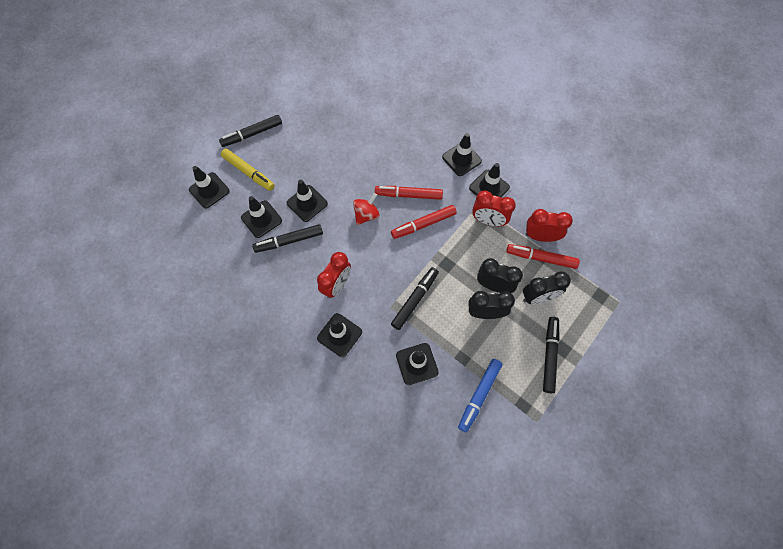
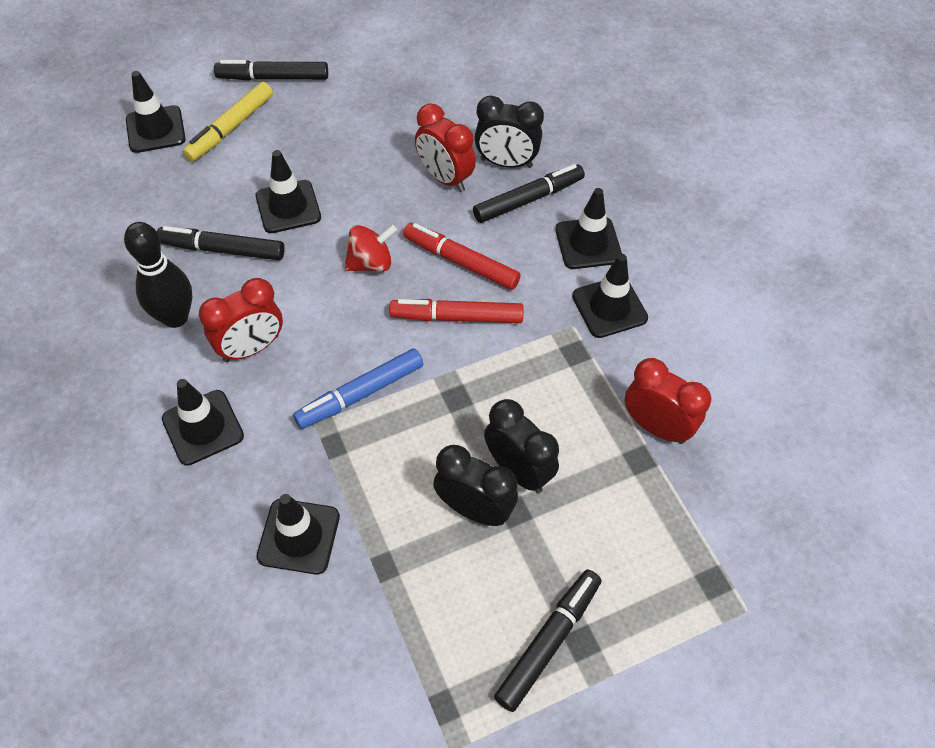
camera: 25 degrees right, 10 degrees down
yellow marker [221,149,275,191] -> yellow marker turned 60 degrees clockwise [183,82,273,162]
black traffic cone [241,196,282,238] -> none
black marker [391,267,439,330] -> black marker moved to [473,164,585,223]
blue marker [458,359,502,433] -> blue marker moved to [293,348,423,429]
red clock [472,191,516,227] -> red clock moved to [415,103,476,192]
red marker [506,244,580,269] -> none
black clock [523,271,571,304] -> black clock moved to [475,95,544,168]
none -> black bowling pin [124,222,192,328]

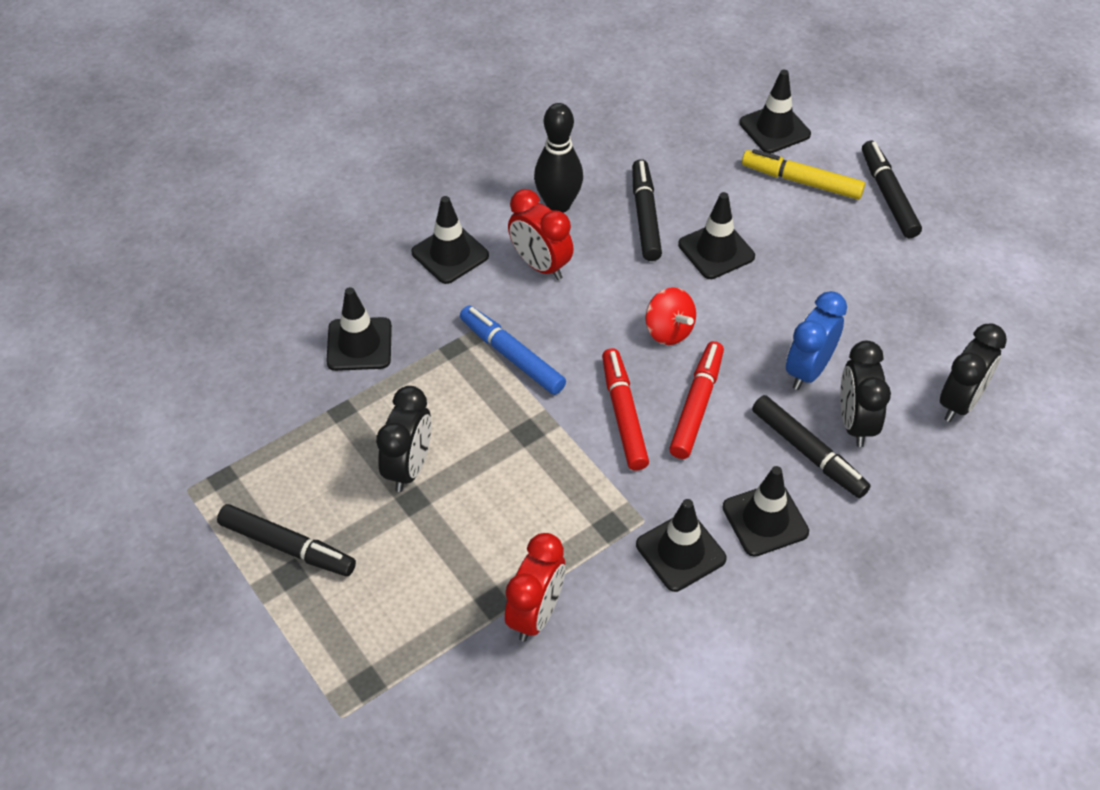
camera: 80 degrees right, 5 degrees down
red clock [415,103,476,192] -> blue clock [786,291,847,390]
black clock [484,399,559,493] -> black clock moved to [940,323,1007,422]

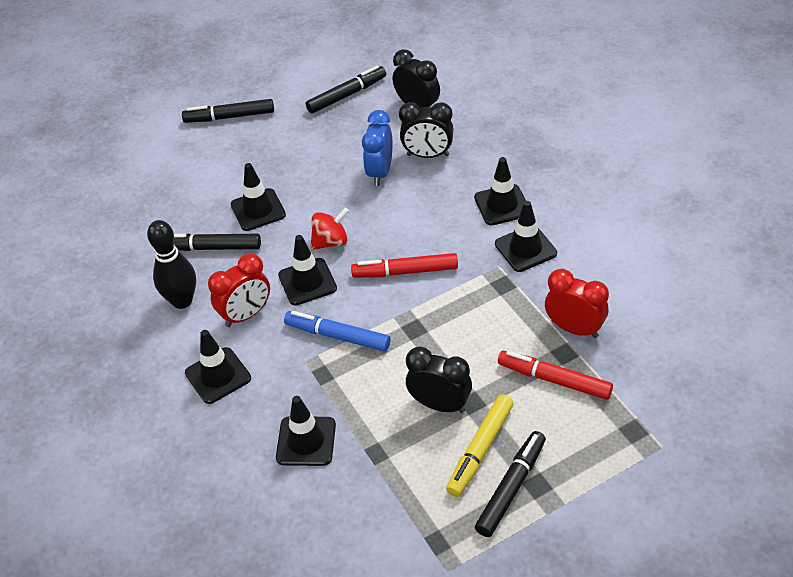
camera: 80 degrees left, 5 degrees down
blue marker [460,305,566,395] -> blue marker turned 60 degrees clockwise [284,311,391,352]
red marker [669,341,724,459] -> red marker moved to [498,350,613,400]
black traffic cone [739,70,811,153] -> black traffic cone moved to [278,235,337,305]
yellow marker [742,149,865,200] -> yellow marker moved to [446,394,514,497]
black marker [752,395,871,498] -> black marker moved to [306,66,386,114]
blue clock [786,291,847,390] -> blue clock turned 60 degrees clockwise [362,110,392,186]

